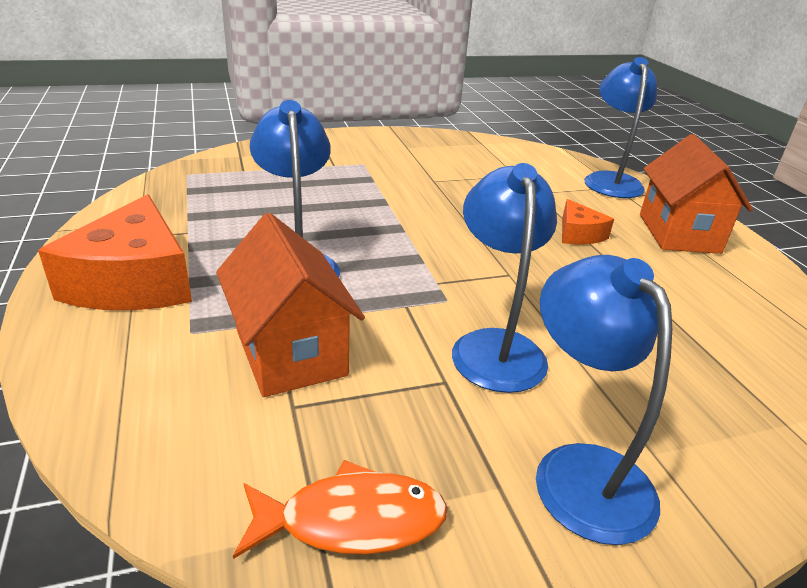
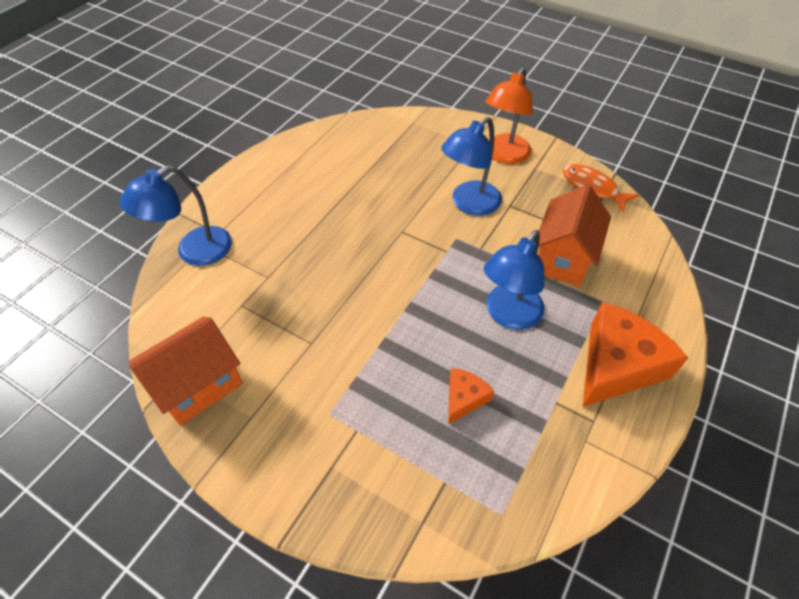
camera: 130 degrees left, 20 degrees up
blue lamp [536,255,672,545] -> orange lamp [486,68,533,164]
orange cheese [562,199,614,244] -> orange cheese moved to [448,368,494,425]
orange house [640,134,753,254] -> orange house moved to [129,316,243,425]

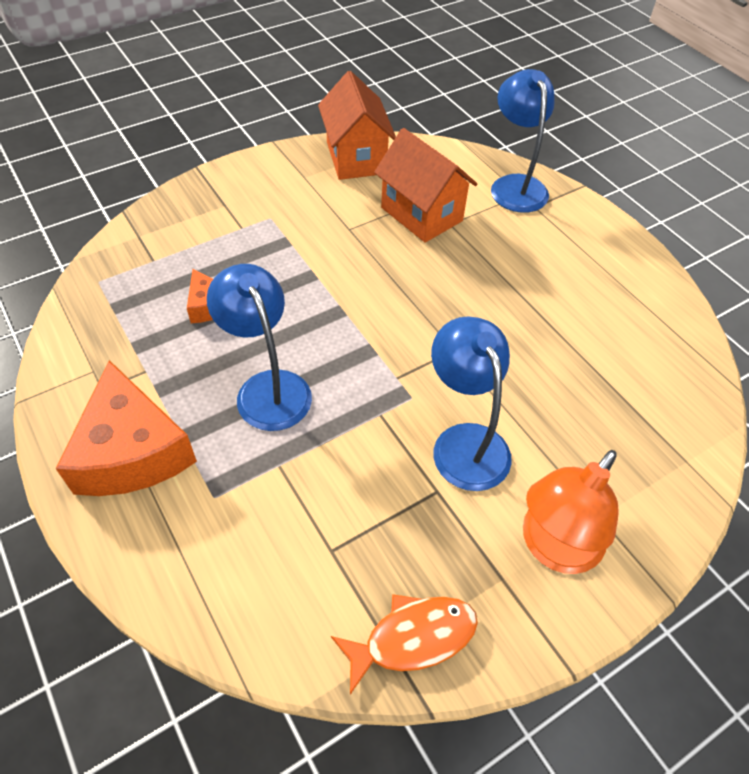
camera: 115 degrees right, 0 degrees up
orange lamp [486,68,533,164] -> orange lamp turned 105 degrees counterclockwise [523,450,618,574]
orange house [538,184,611,286] -> orange house moved to [374,128,477,243]

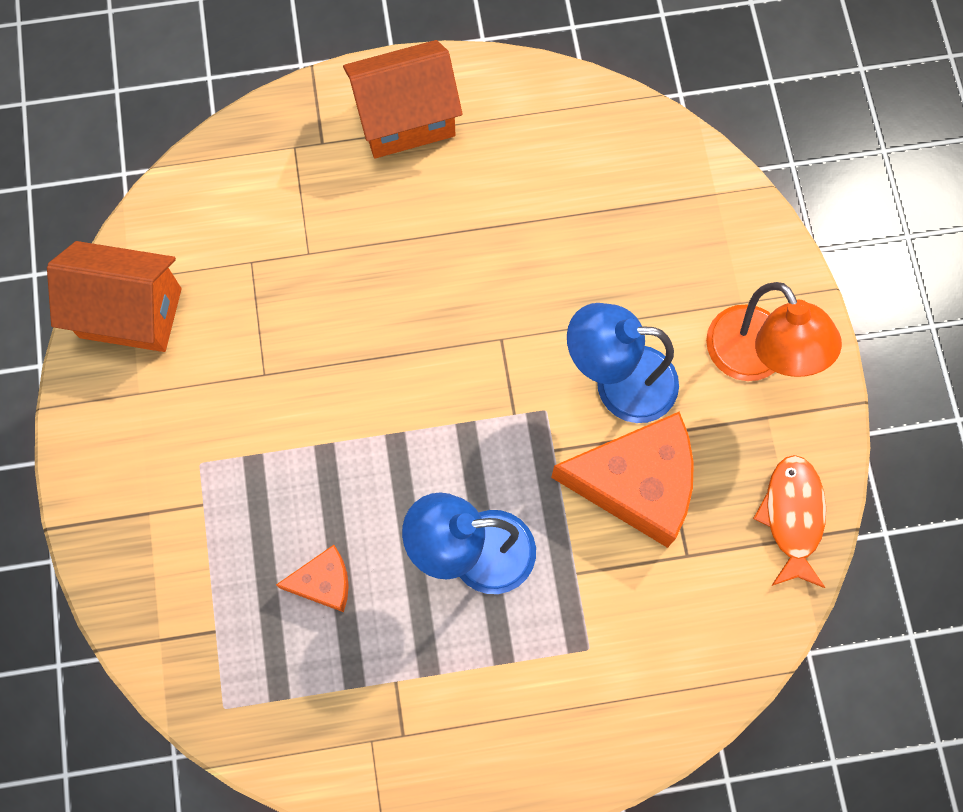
camera: 65 degrees left, 20 degrees up
orange cheese [56,360,197,496] -> orange cheese moved to [551,411,694,548]
orange house [374,128,477,243] -> orange house moved to [343,40,463,158]
blue lamp [491,69,554,213] -> none

